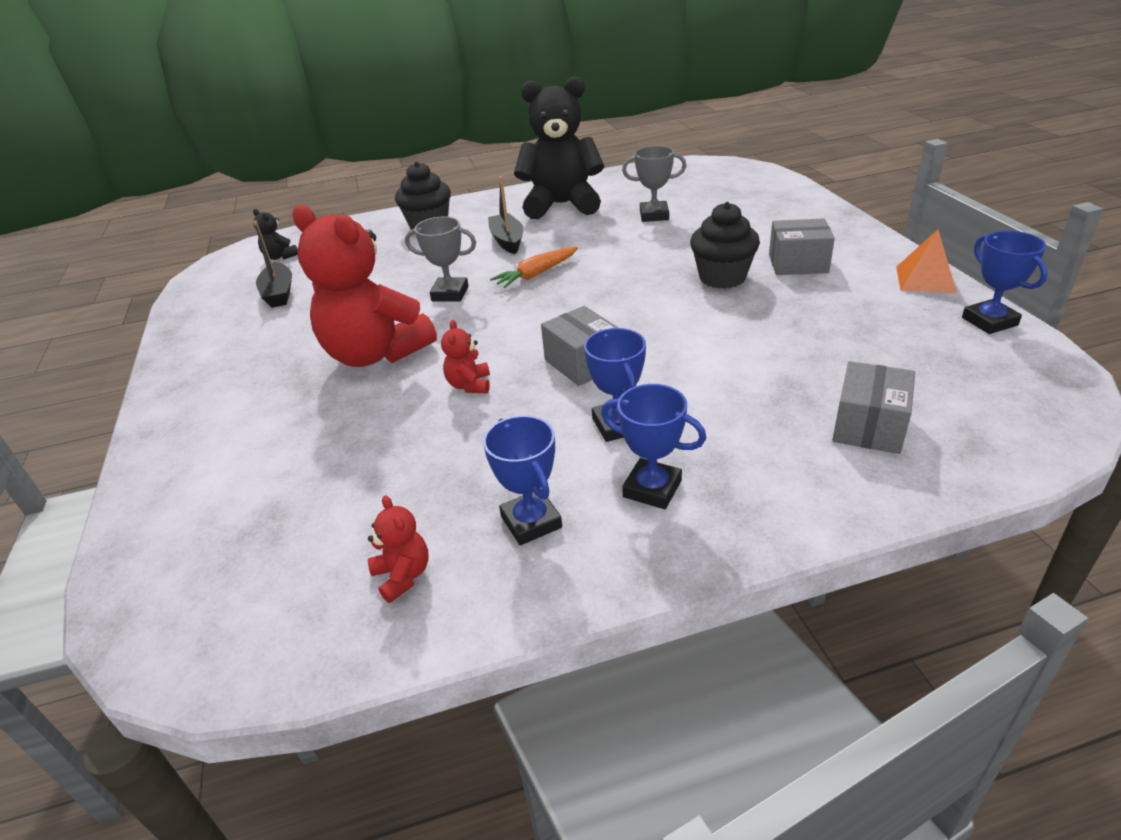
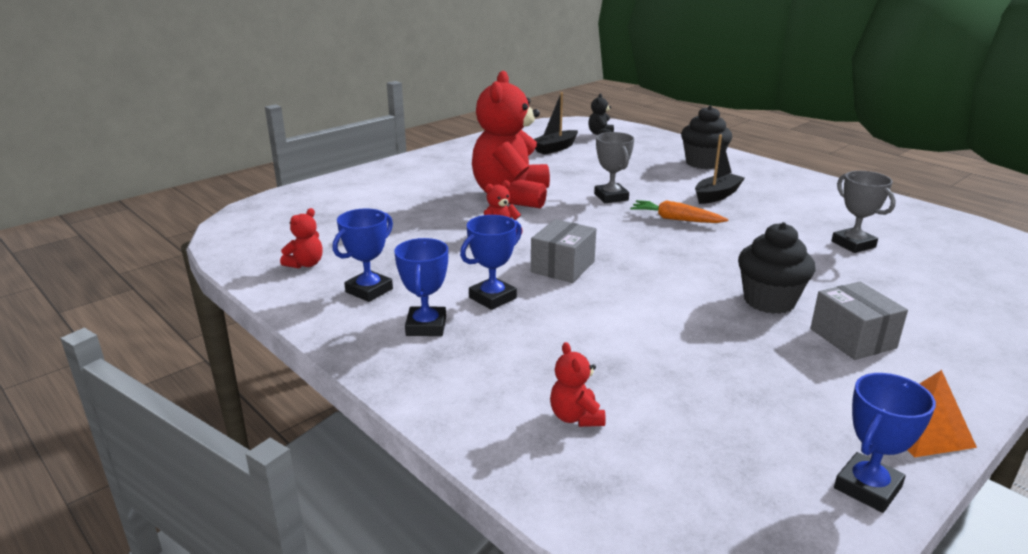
camera: 60 degrees right, 10 degrees down
black teddy bear [514,76,604,219] -> none
grey box [832,361,915,454] -> red teddy bear [550,342,606,427]

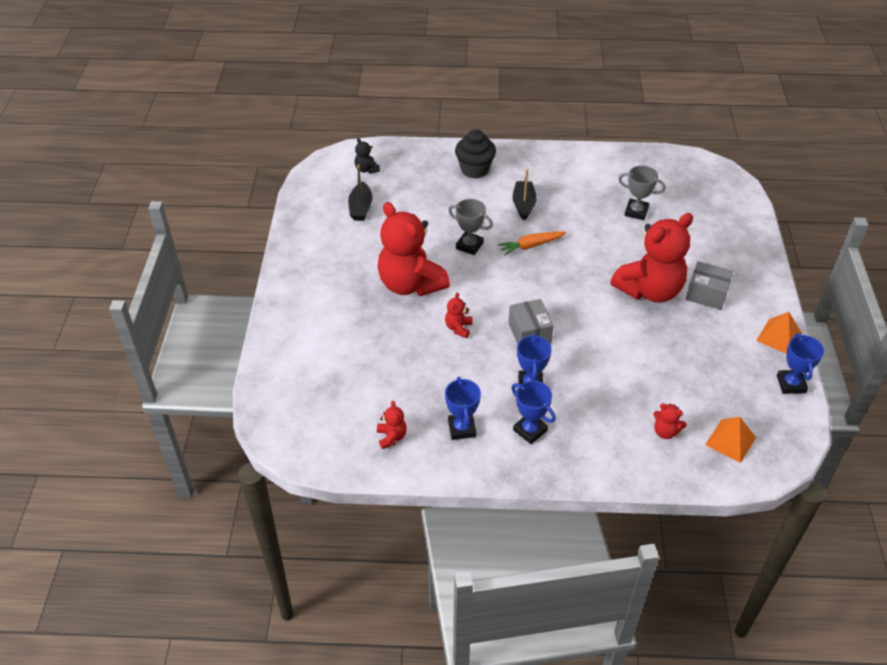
camera: 45 degrees left, 20 degrees up
black cupcake [738,222,815,314] -> red teddy bear [610,213,693,303]
none -> orange pyramid [705,417,756,463]

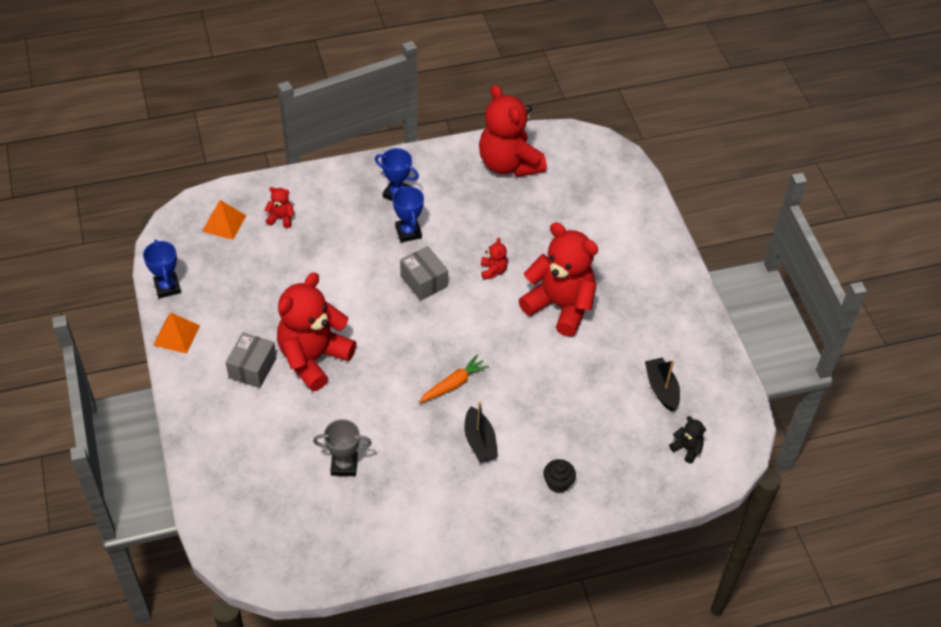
camera: 160 degrees right, 5 degrees up
red teddy bear [377,401,407,449] -> red teddy bear [479,85,547,177], size x2.46
blue trophy [445,377,481,440] -> none
grey trophy [448,199,493,255] -> none
black cupcake [455,129,496,179] -> black cupcake [543,459,576,493], size x0.62
grey box [686,261,733,310] -> grey box turned 75 degrees counterclockwise [226,332,276,388]

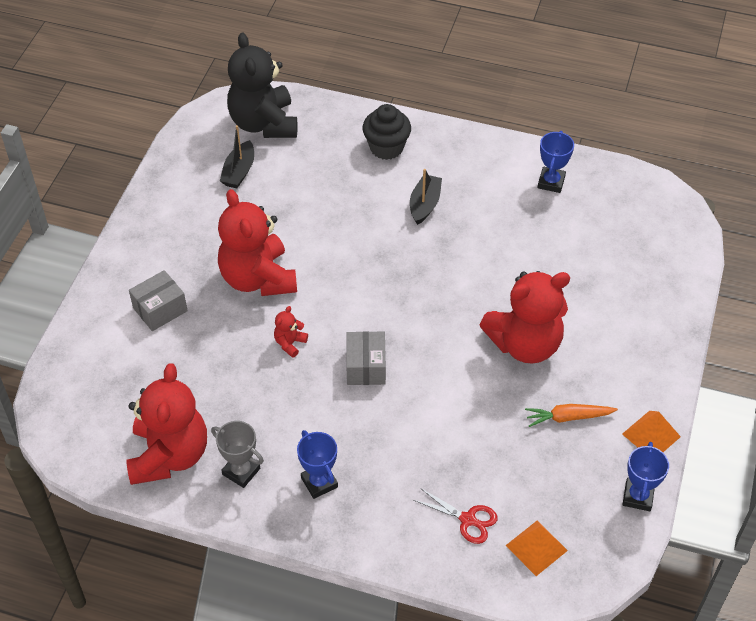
camera: 145 degrees left, 0 degrees up
grey box [226,332,276,388] -> grey box moved to [129,270,188,331]
red teddy bear [264,187,294,228] -> red scissors [413,488,498,544]
grey trophy [313,419,372,476] -> grey trophy moved to [211,421,264,488]
blue trophy [392,185,424,243] -> blue trophy moved to [538,131,574,193]
orange carrot [419,355,489,403] -> orange carrot moved to [525,404,618,427]
black cupcake [543,459,576,493] -> black cupcake [362,104,411,160], size x1.62
black teddy bear [669,416,706,464] -> black teddy bear [227,32,298,138], size x2.46

